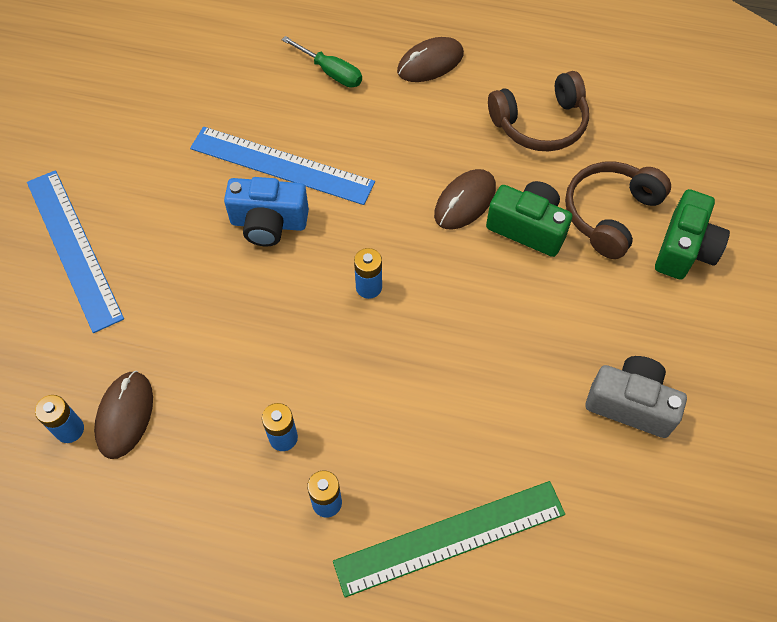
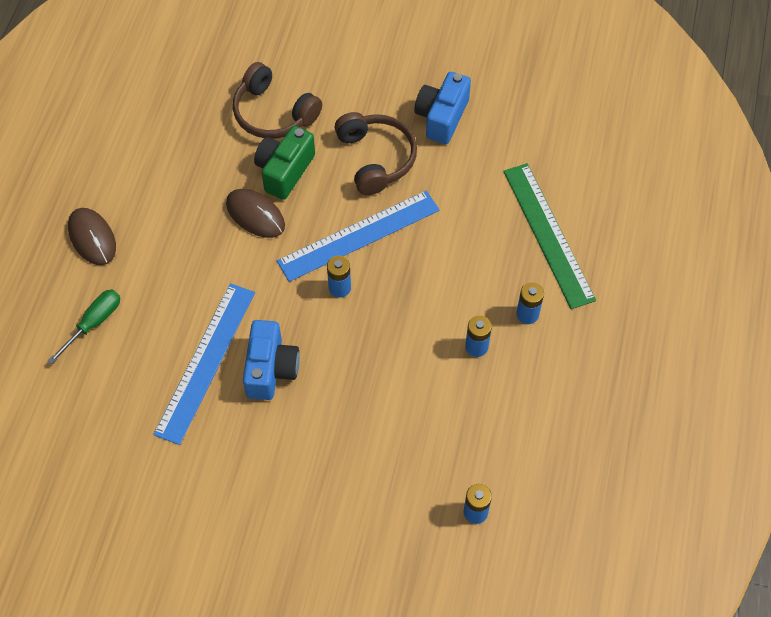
camera: 90 degrees left, 0 degrees up
blue ruler [27,170,124,333] -> blue ruler moved to [277,191,440,282]
brown mouse [94,371,153,459] -> none
brown headphones [488,71,589,152] -> brown headphones moved to [334,112,417,195]
grey camera [585,356,687,438] -> blue camera [414,72,471,144]
green camera [655,189,730,280] -> none

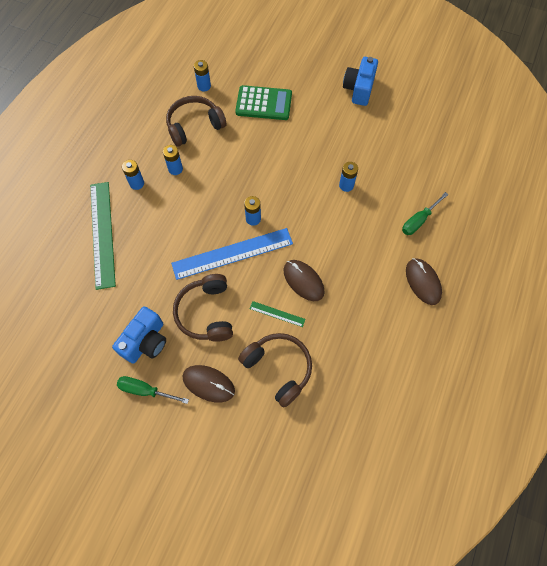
camera: 170 degrees left, 5 degrees up
blue ruler [153,283,255,445] -> blue battery [339,162,358,192]
blue camera [243,320,300,400] -> blue camera moved to [343,57,378,106]
green camera [254,126,315,200] -> green ruler [249,301,305,327]
none -> green screwdriver [117,376,189,404]
none -> brown headphones [166,96,226,146]
none -> brown mouse [182,365,235,402]
none -> green calculator [235,85,292,120]

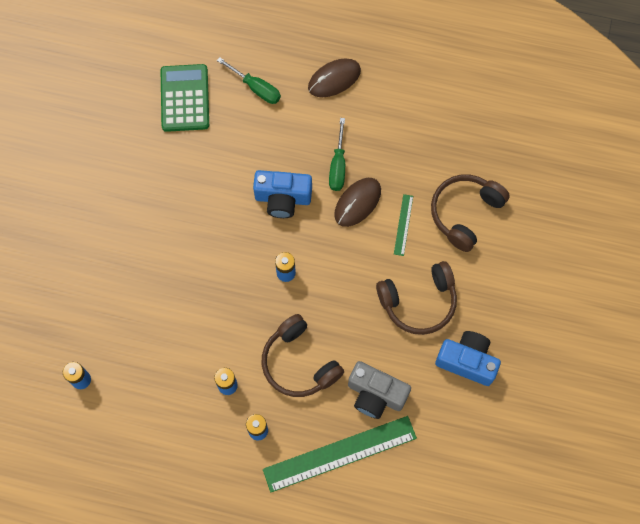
camera: 100 degrees left, 5 degrees up
green screwdriver [117,376,189,404] -> green screwdriver moved to [329,118,345,191]
brown headphones [166,96,226,146] -> brown headphones moved to [262,314,344,397]
blue ruler [171,228,293,280] -> none
brown mouse [182,365,235,402] -> none
green calculator [235,85,292,120] -> green calculator moved to [161,64,209,132]
blue battery [339,162,358,192] -> none
blue camera [343,57,378,106] -> blue camera moved to [253,170,312,218]
none -> grey camera [348,361,411,419]

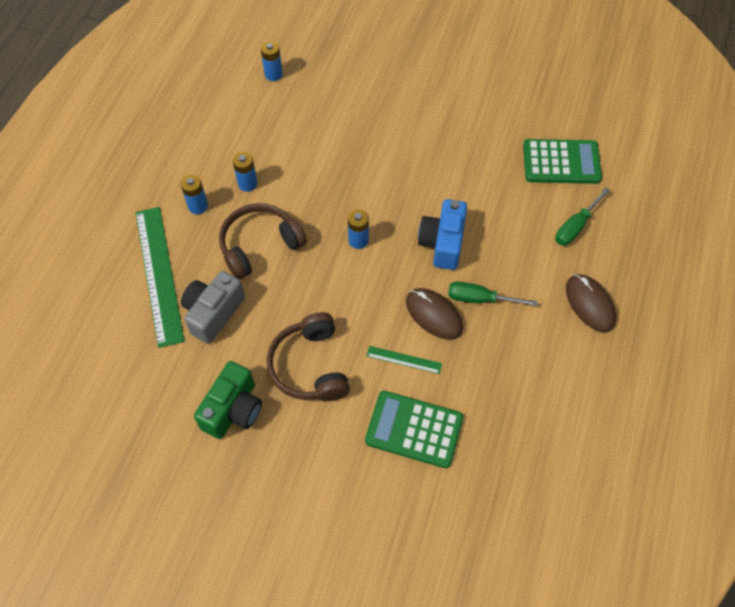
camera: 95 degrees right, 10 degrees down
brown headphones [431,174,510,252] -> green calculator [365,391,463,468]
blue camera [435,331,501,386] -> green camera [194,361,262,439]

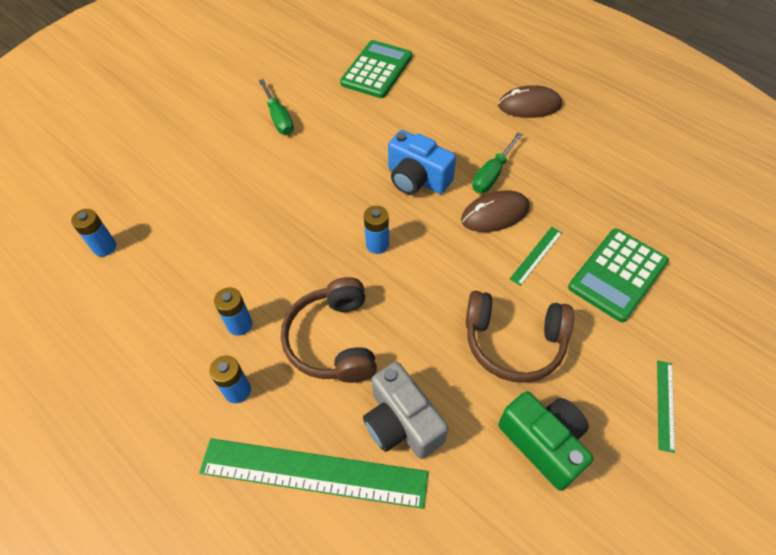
camera: 65 degrees left, 5 degrees down
green screwdriver [555,188,610,246] -> green screwdriver moved to [259,79,294,135]
none -> green ruler [657,361,675,453]

